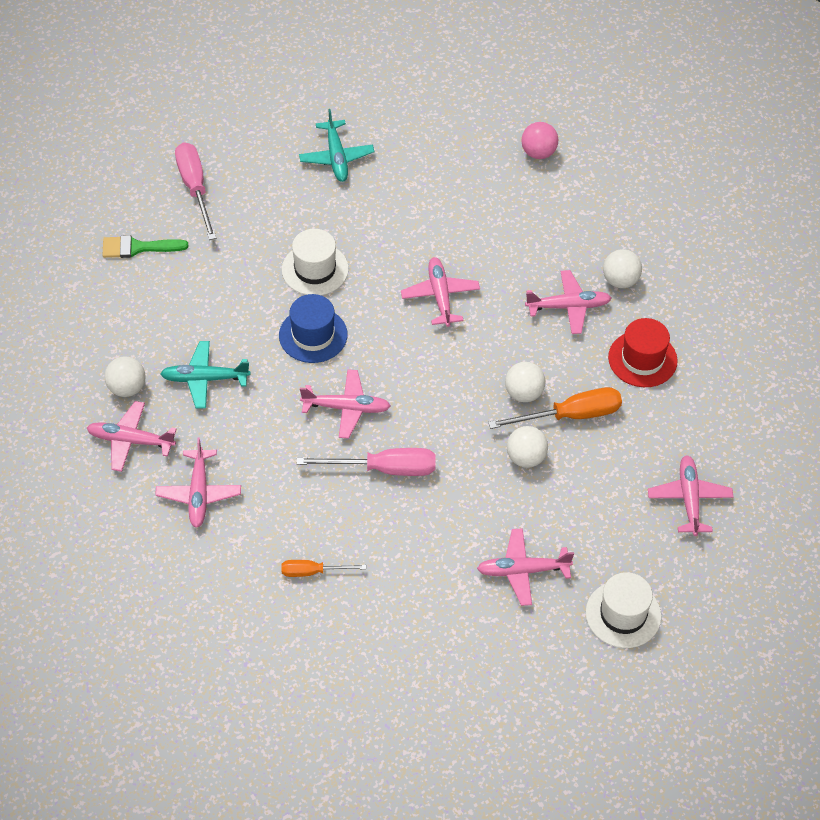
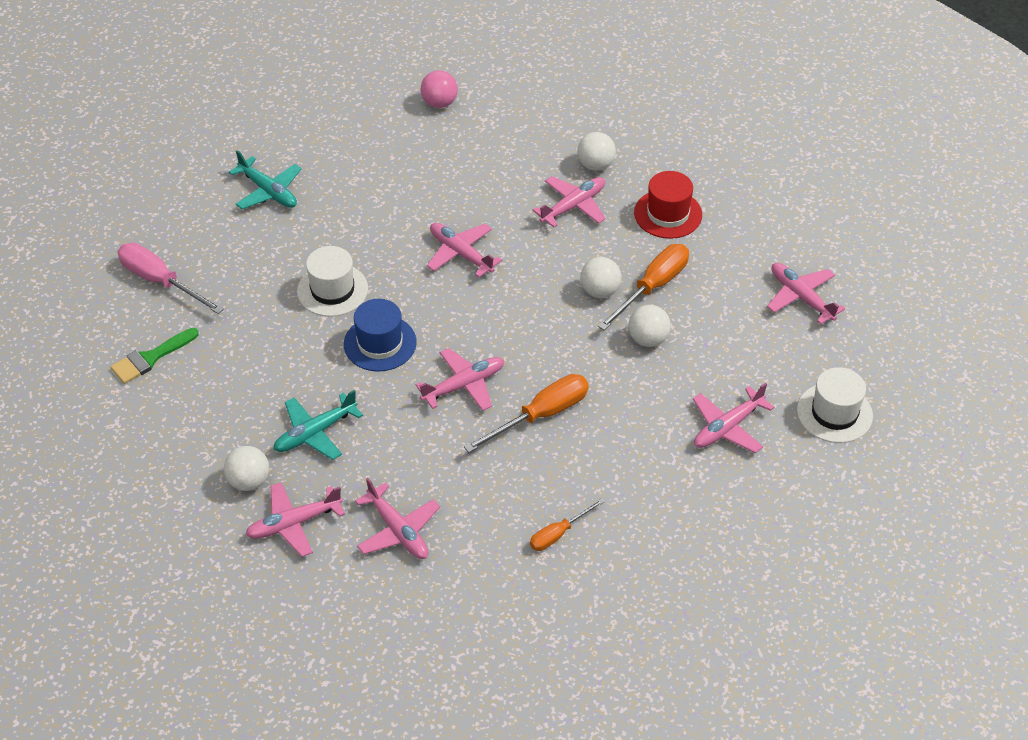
camera: 35 degrees left, 5 degrees down
pink screwdriver [297,448,435,476] -> orange screwdriver [464,374,589,453]

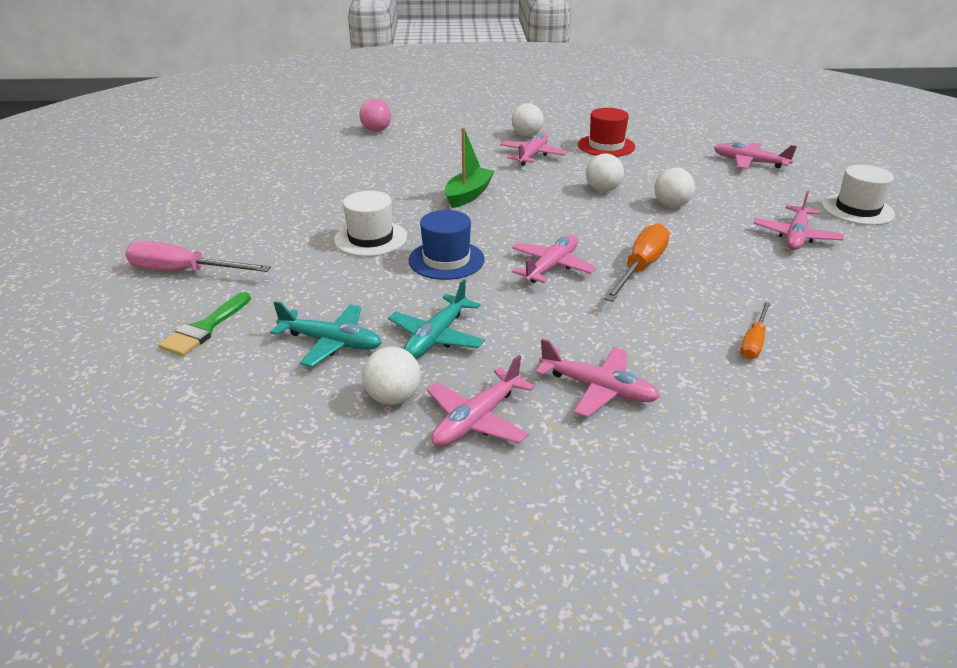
camera: 25 degrees left, 15 degrees down
turquoise plane [229,150,301,209] -> turquoise plane moved to [270,301,382,367]
pink plane [427,223,502,277] -> green boat [445,127,495,208]
orange screwdriver [598,244,689,331] -> none

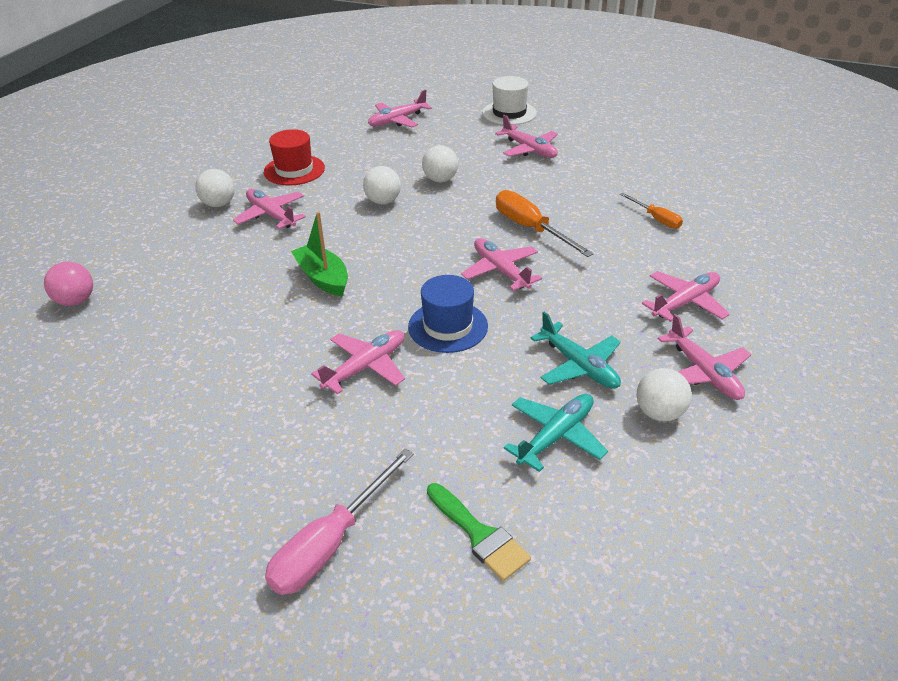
camera: 65 degrees left, 5 degrees up
white hat [334,191,407,257] -> pink plane [311,330,405,395]

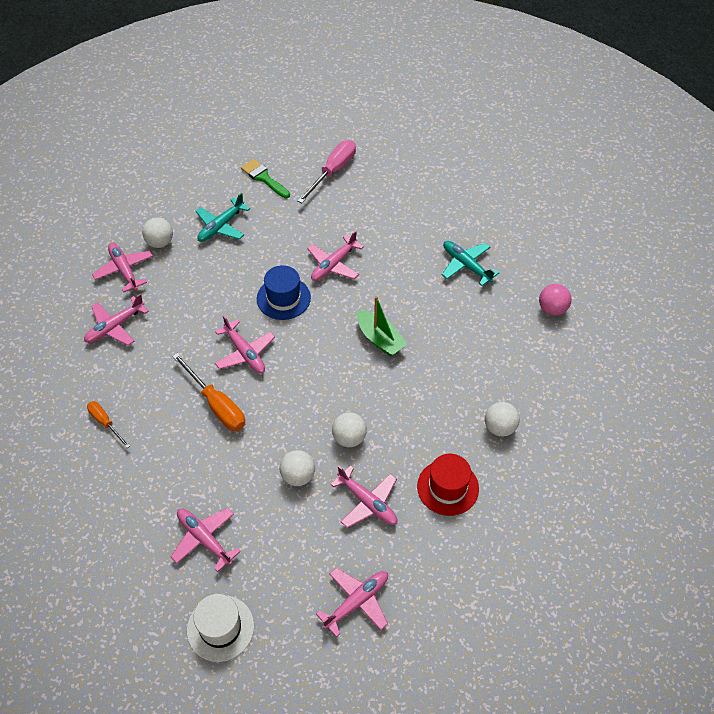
camera: 175 degrees right, 15 degrees up
pink plane [233,189,306,229] -> pink plane moved to [330,465,397,528]
turquoise plane [530,312,621,389] -> turquoise plane moved to [442,241,499,286]

